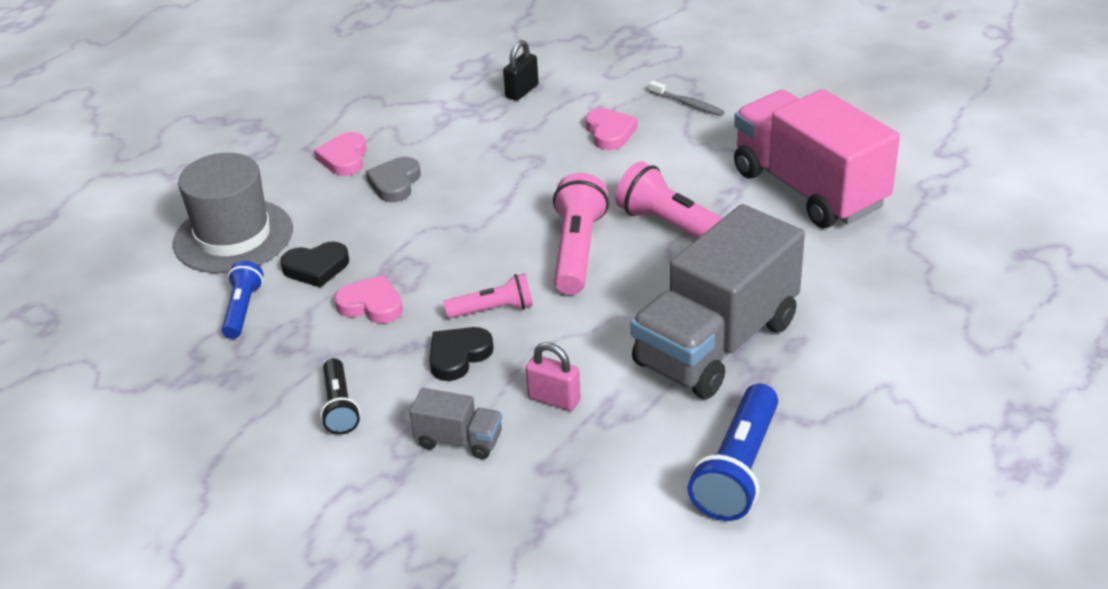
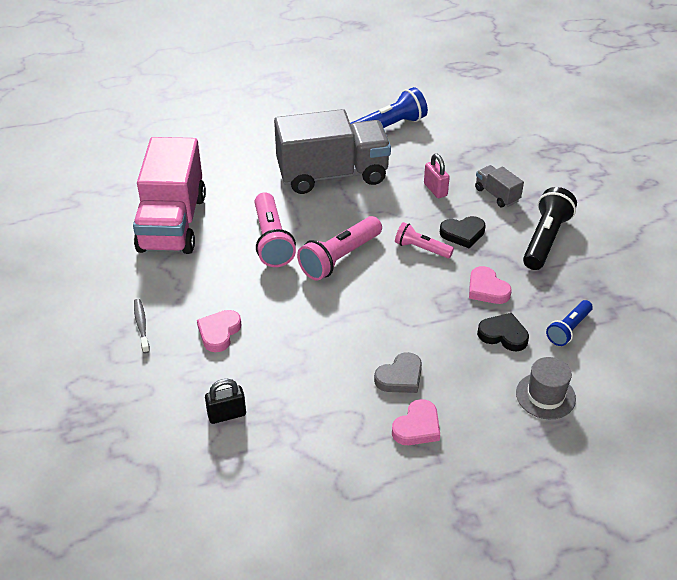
camera: 145 degrees left, 5 degrees up
grey hat [173,153,293,273] -> grey hat [516,357,576,419], size x0.60
black flashlight [320,358,360,435] -> black flashlight [523,187,577,270], size x1.65

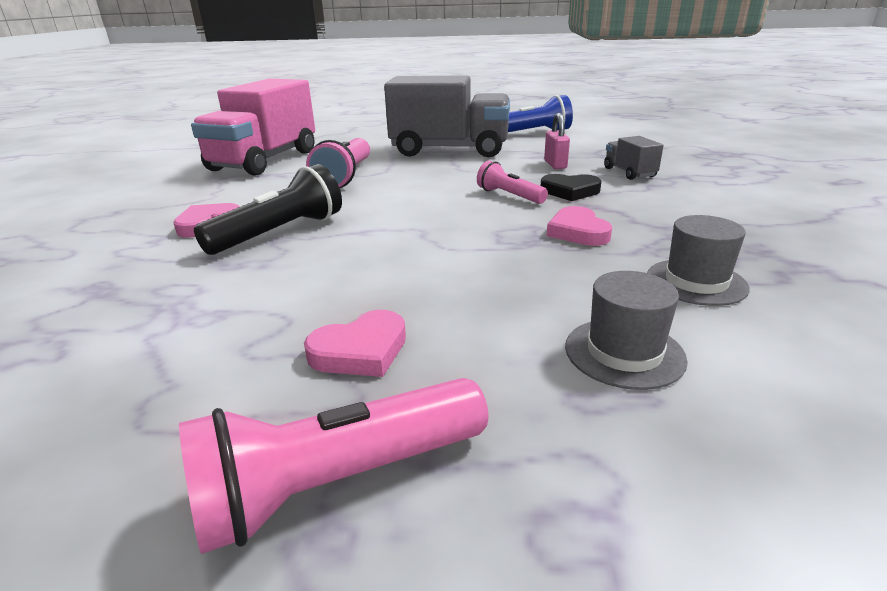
camera: 20 degrees right, 15 degrees down
grey toothbrush [134,299,150,354] -> none
black padlock [205,379,246,424] -> none
pink flashlight [297,216,382,280] -> pink flashlight moved to [179,378,488,554]
grey heart [374,352,422,393] -> none
black heart [477,313,529,351] -> none
black flashlight [523,187,577,270] -> black flashlight moved to [194,164,342,255]
blue flashlight [546,300,593,346] -> grey hat [647,215,750,306]

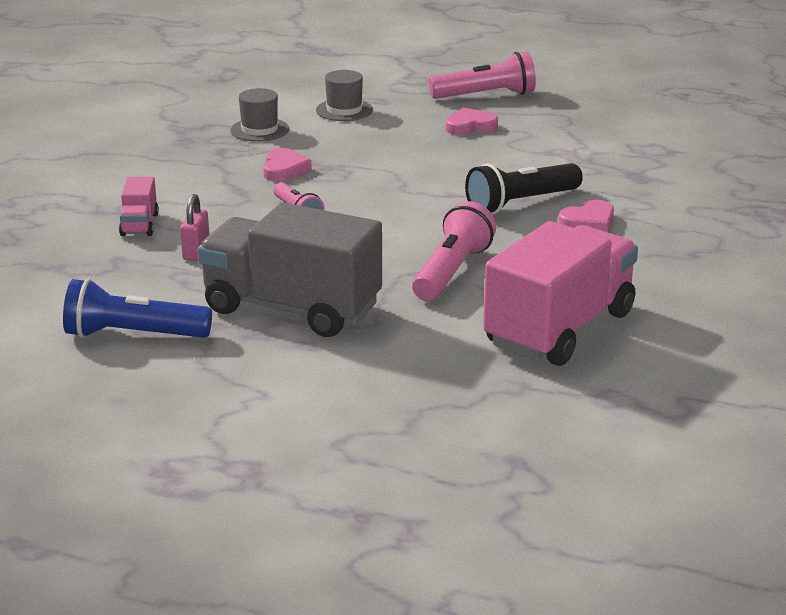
camera: 165 degrees left, 0 degrees up
black heart [541,174,602,201] -> none
grey truck [604,136,664,180] -> pink truck [119,177,159,236]

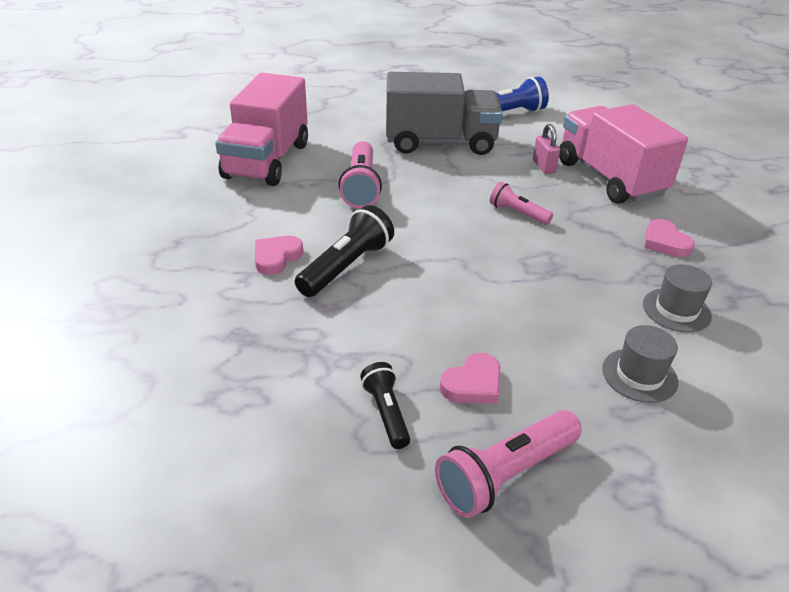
camera: 155 degrees right, 10 degrees up
pink truck [119,177,159,236] -> pink truck [559,104,688,204], size x2.32
pink heart [263,148,311,181] -> pink heart moved to [644,219,695,257]
none -> black flashlight [360,362,410,449]

